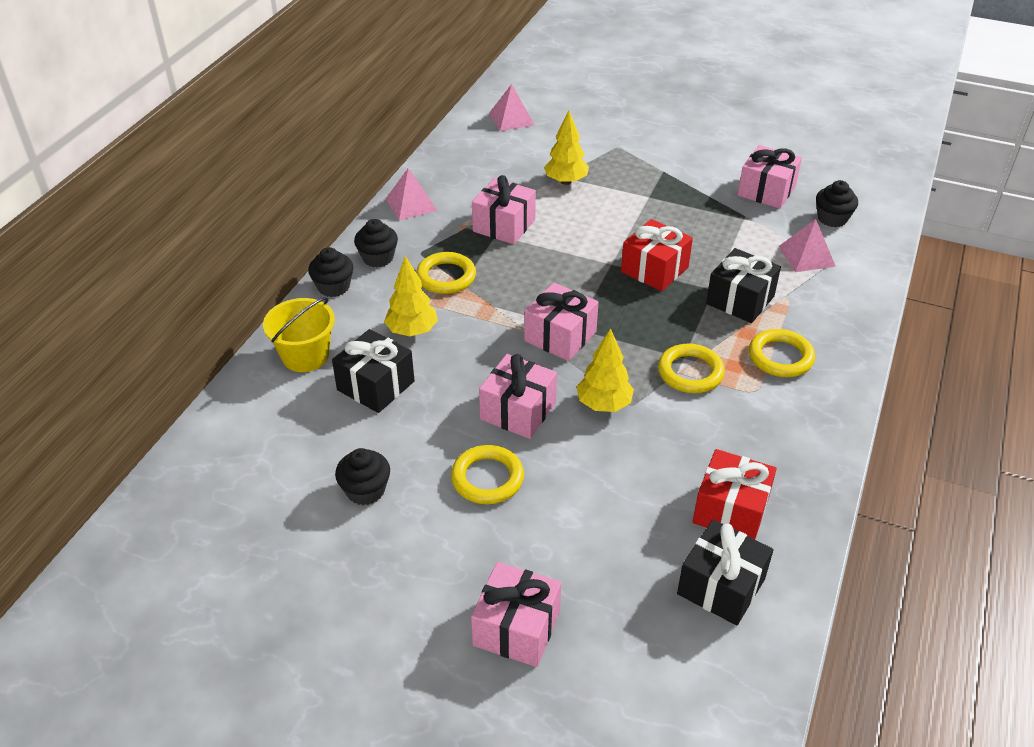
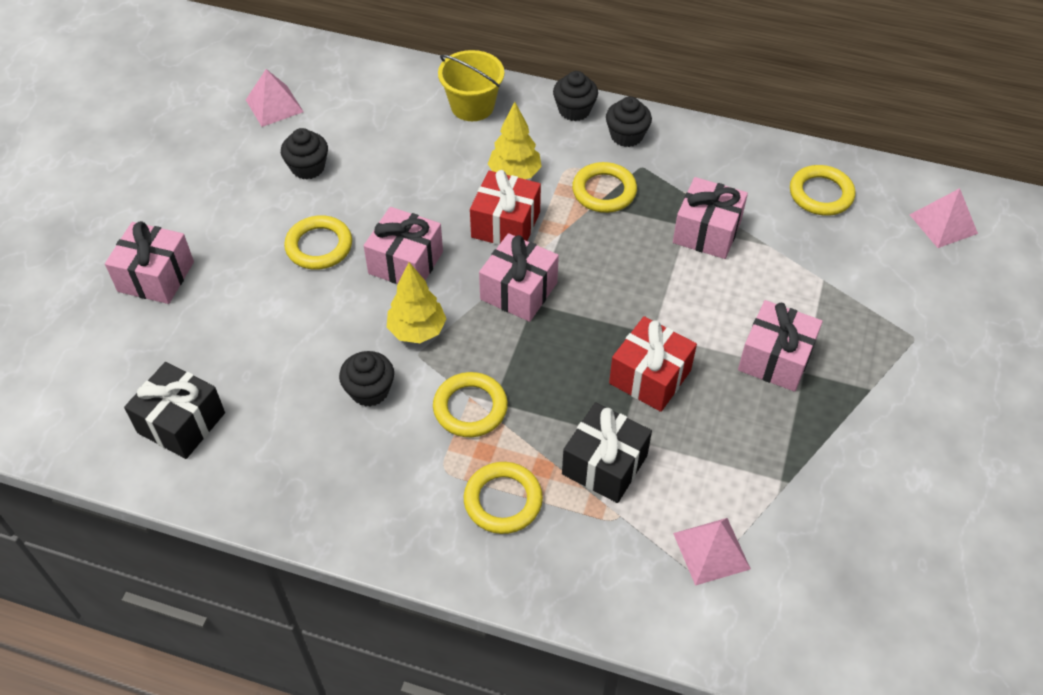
camera: 85 degrees right, 10 degrees up
black gift [332,329,415,413] -> none
pink pyramid [386,168,437,220] -> pink pyramid moved to [246,69,304,127]
yellow tree [544,110,589,185] -> none
red gift [693,449,777,539] -> red gift moved to [470,170,541,245]
pink gift [738,145,802,209] -> pink gift moved to [738,300,823,392]
black cupcake [816,180,858,227] -> black cupcake moved to [339,351,394,407]
none -> yellow ring [790,165,855,216]

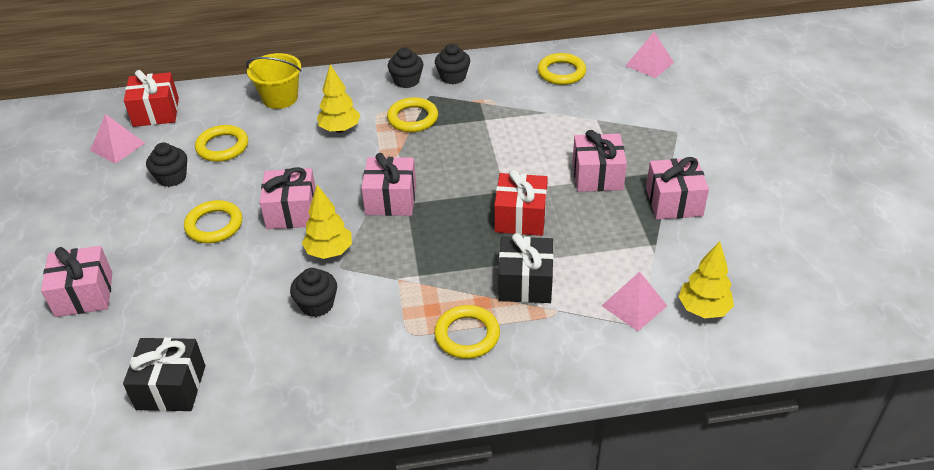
camera: 25 degrees left, 10 degrees down
yellow ring [433,372,508,437] -> yellow ring moved to [195,125,248,162]
red gift [470,170,541,245] -> red gift moved to [124,70,179,127]
black cupcake [553,71,598,121] -> black cupcake moved to [435,44,470,84]
pink gift [673,177,748,259] -> pink gift moved to [646,157,709,220]
none -> yellow tree [678,241,734,318]

